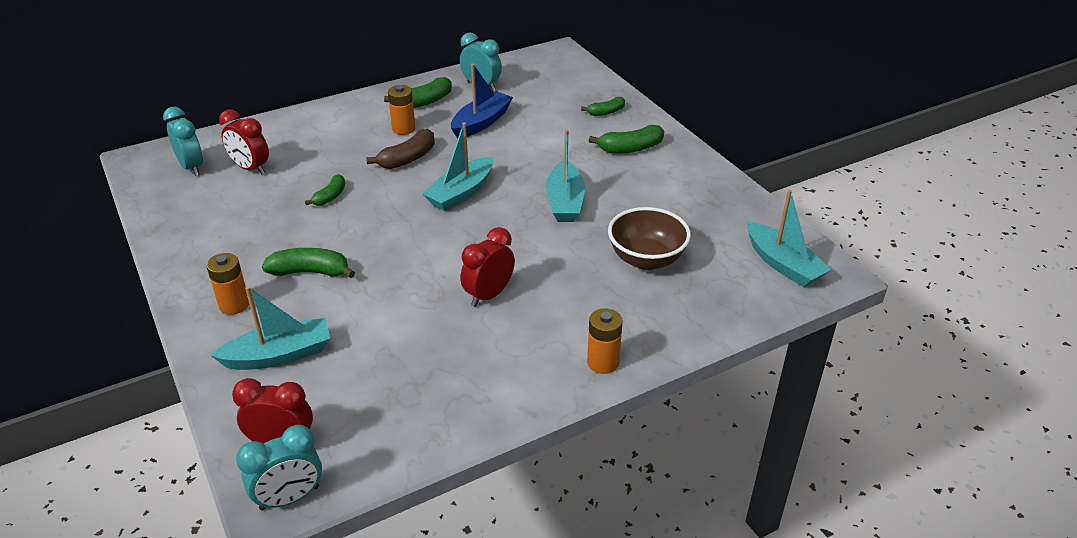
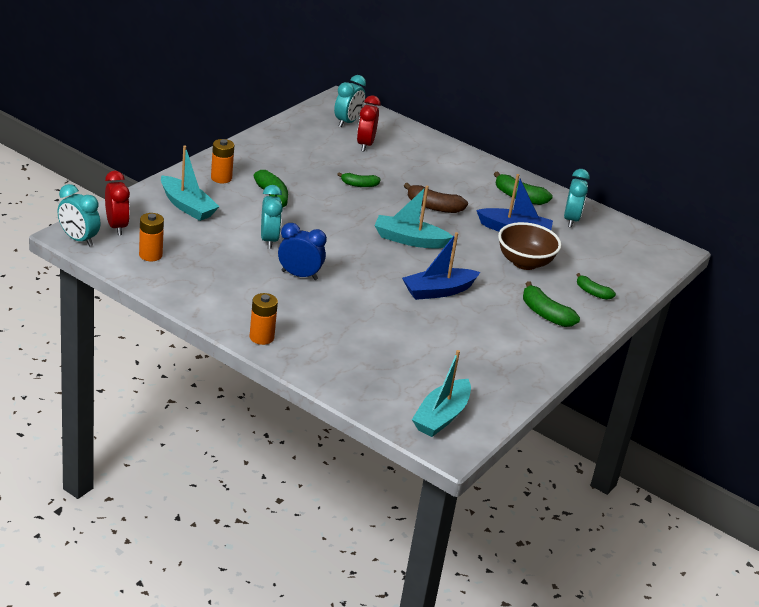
camera: 60 degrees right, 5 degrees down
orange battery [388,85,415,135] -> orange battery moved to [139,213,164,261]
red clock [460,227,515,307] -> blue clock [278,223,327,280]
turquoise boat [546,129,585,222] -> blue boat [402,232,480,300]
brown bowl [608,207,691,270] -> brown bowl moved to [498,222,561,270]
none -> turquoise clock [261,185,283,249]

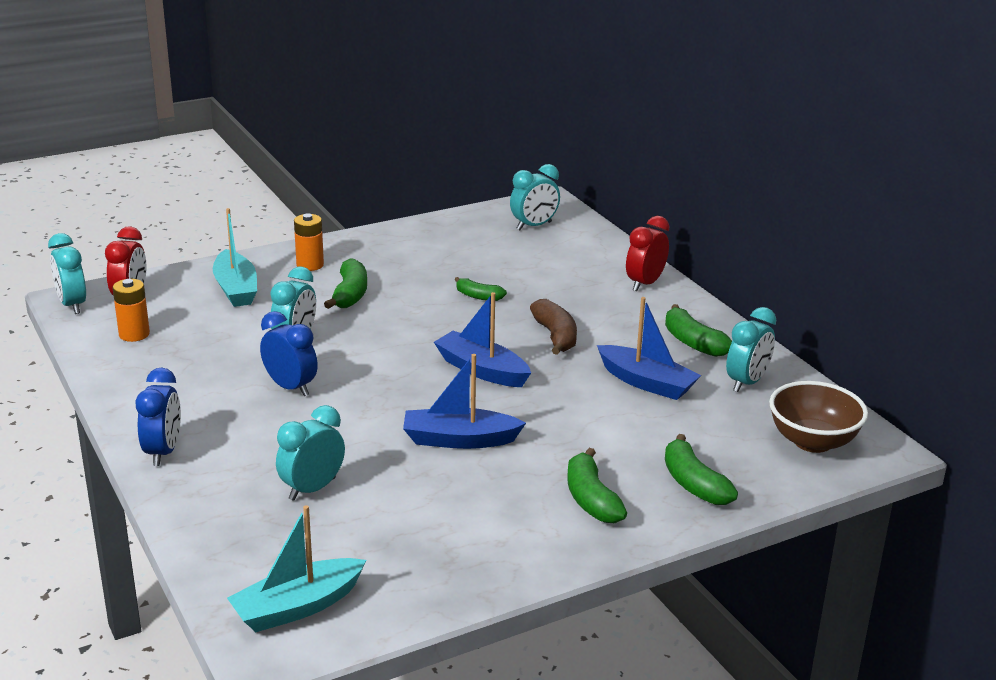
camera: 30 degrees right, 5 degrees down
orange battery [250,293,278,345] -> blue clock [136,368,181,466]
red clock [357,96,381,152] -> red clock moved to [626,216,670,291]
turquoise boat [374,186,453,249] -> blue boat [434,292,531,387]
brown banana [404,183,468,213] -> brown banana turned 150 degrees counterclockwise [530,299,577,355]
brown bowl [498,222,561,270] -> brown bowl moved to [769,381,868,453]
green banana [576,273,616,300] -> green banana [665,434,738,505], size x1.55
none -> turquoise clock [276,405,345,501]

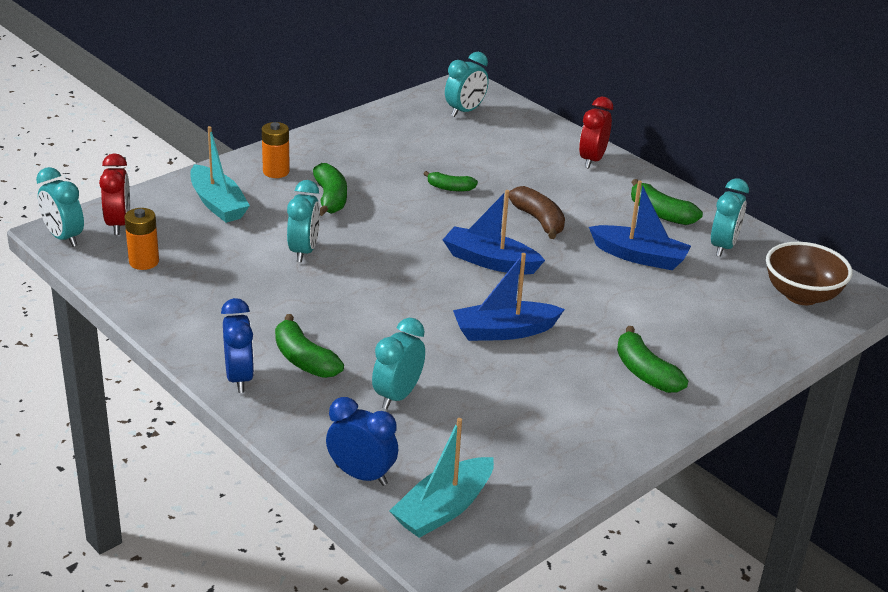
camera: 15 degrees left, 5 degrees up
blue clock [260,311,318,396] -> blue clock moved to [326,397,398,486]
green banana [665,434,738,505] -> green banana moved to [275,314,344,378]

